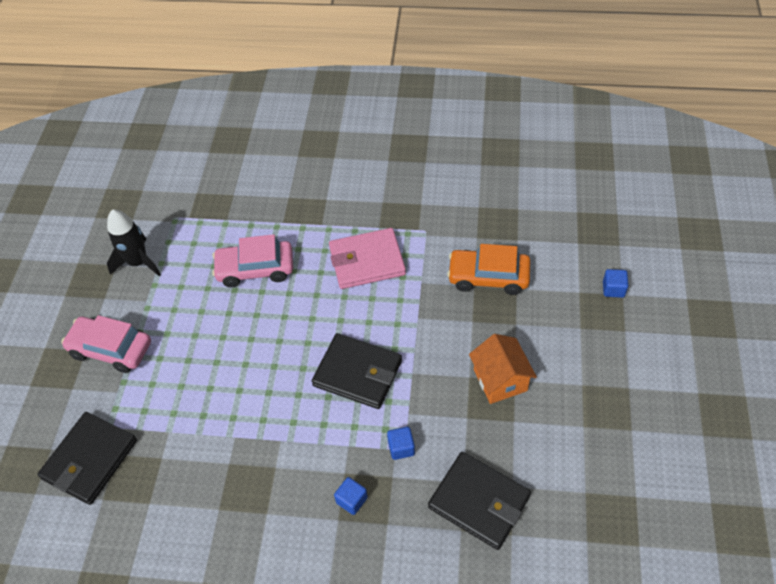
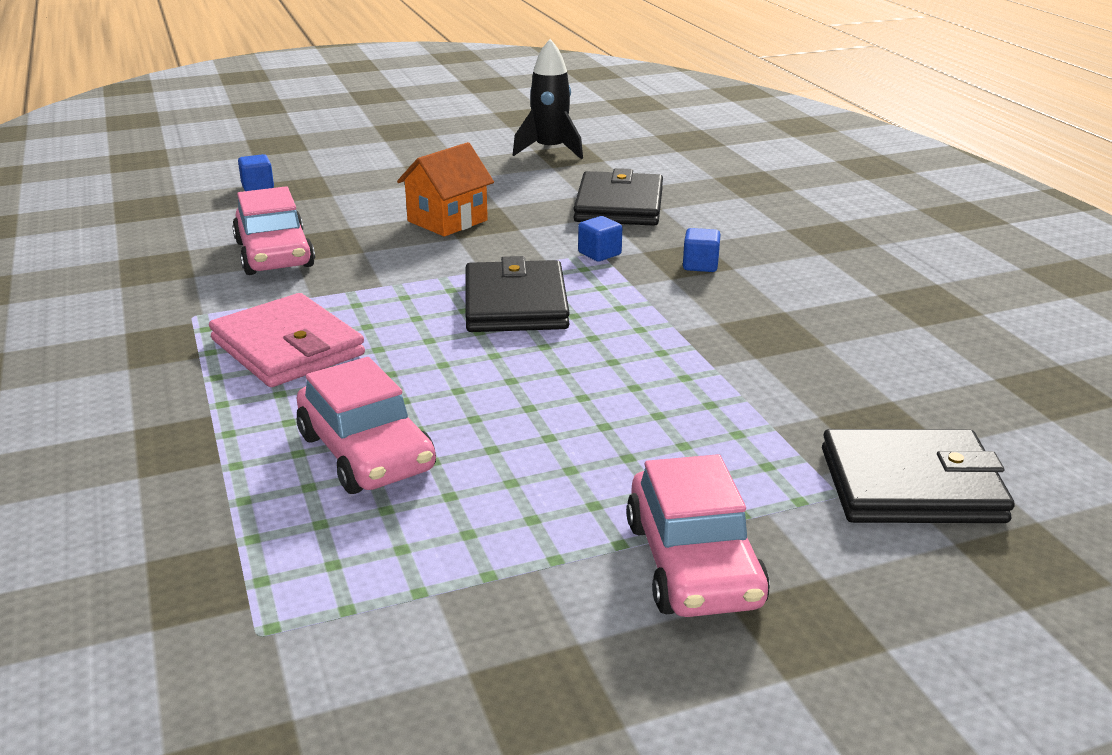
camera: 120 degrees left, 25 degrees down
black rocket [107,209,161,276] -> black rocket moved to [513,39,583,159]
orange car [447,244,530,295] -> pink car [232,186,315,275]

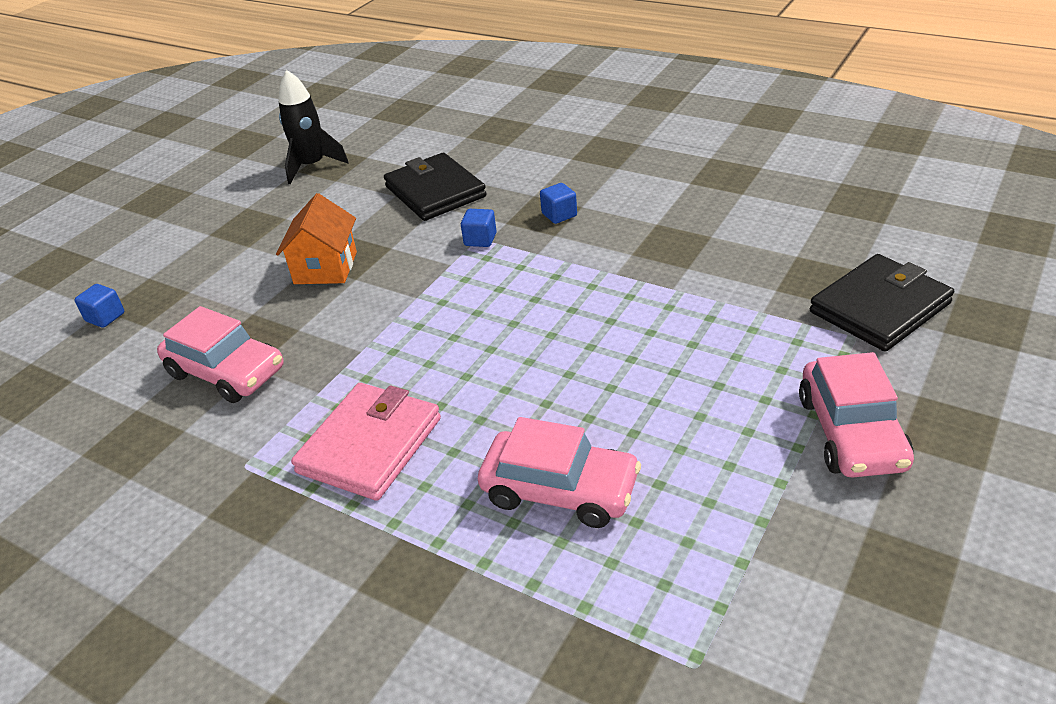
camera: 35 degrees left, 10 degrees up
pink wallet [209,293,365,387] -> pink wallet turned 75 degrees counterclockwise [291,383,441,501]
black wallet [466,256,570,332] -> none
pink car [626,454,770,617] -> pink car turned 45 degrees clockwise [799,352,914,478]

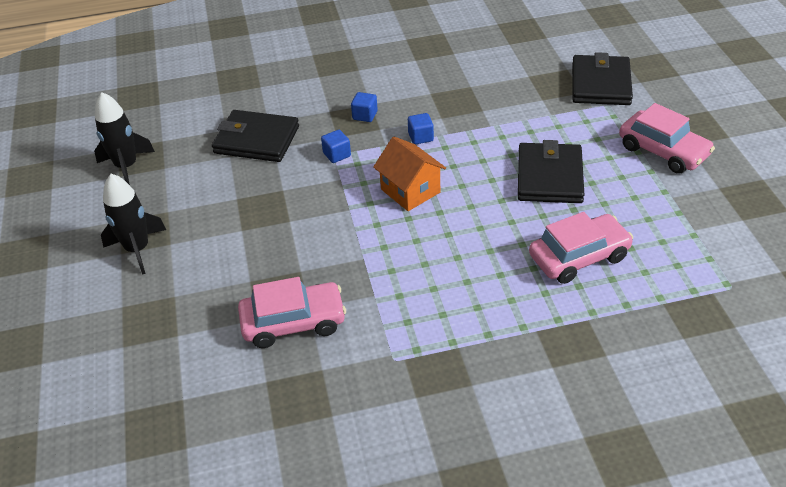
camera: 45 degrees left, 5 degrees up
blue cube [74,284,124,328] -> blue cube moved to [408,113,434,145]
orange house [276,193,357,284] -> orange house moved to [373,136,446,211]
pink wallet [291,383,441,501] -> none
none -> black rocket [101,174,166,275]
none -> black wallet [518,140,584,203]

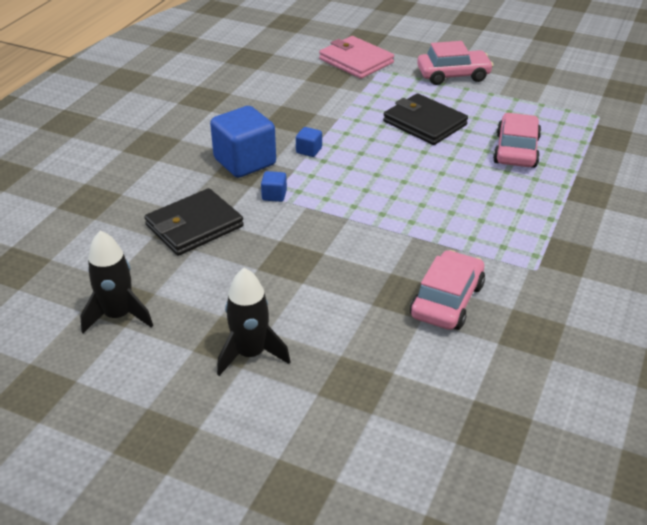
camera: 55 degrees left, 5 degrees down
blue cube [351,92,378,122] -> blue cube [210,106,276,178], size x2.28
orange house [373,136,446,211] -> none
black wallet [572,52,633,105] -> pink wallet [319,36,394,79]

